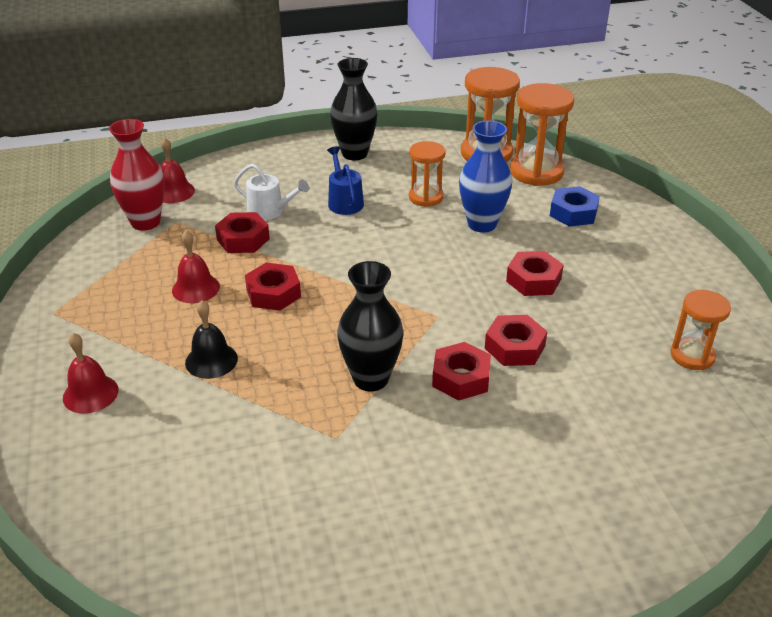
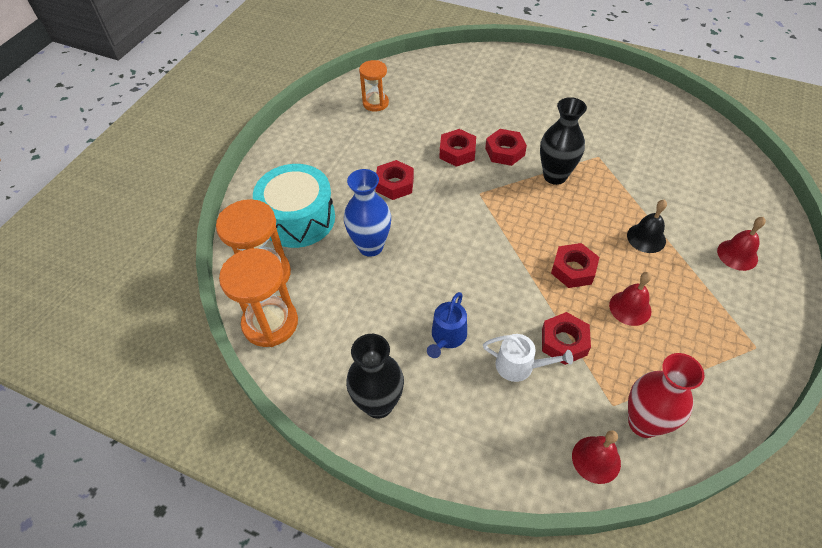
camera: 140 degrees left, 15 degrees up
white watering can [234,164,309,220] -> white watering can turned 135 degrees clockwise [483,334,573,382]
orange hourglass [409,141,446,207] -> none
blue nut [550,186,600,227] -> turquoise drum [253,164,335,248]

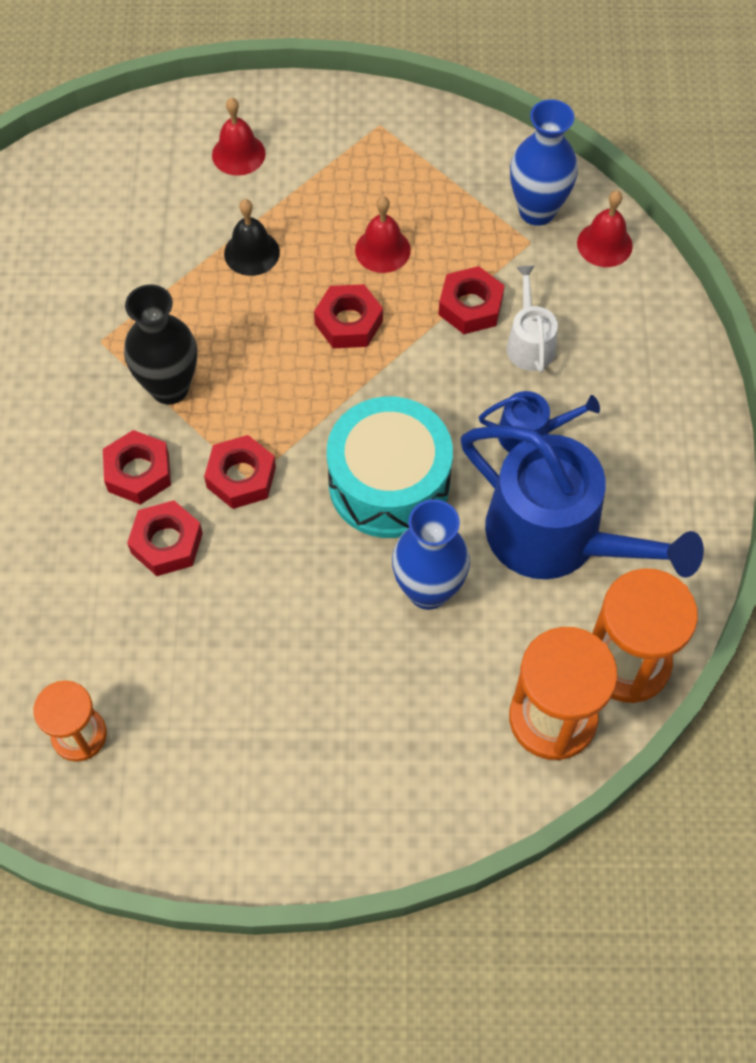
camera: 115 degrees left, 10 degrees up
turquoise drum [253,164,335,248] -> turquoise drum moved to [327,396,453,538]
black vase [346,334,404,419] -> none
red nut [375,160,414,200] -> red nut moved to [204,435,276,509]
red vase [628,353,705,438] -> blue vase [510,99,578,226]
none -> blue watering can [461,426,704,579]

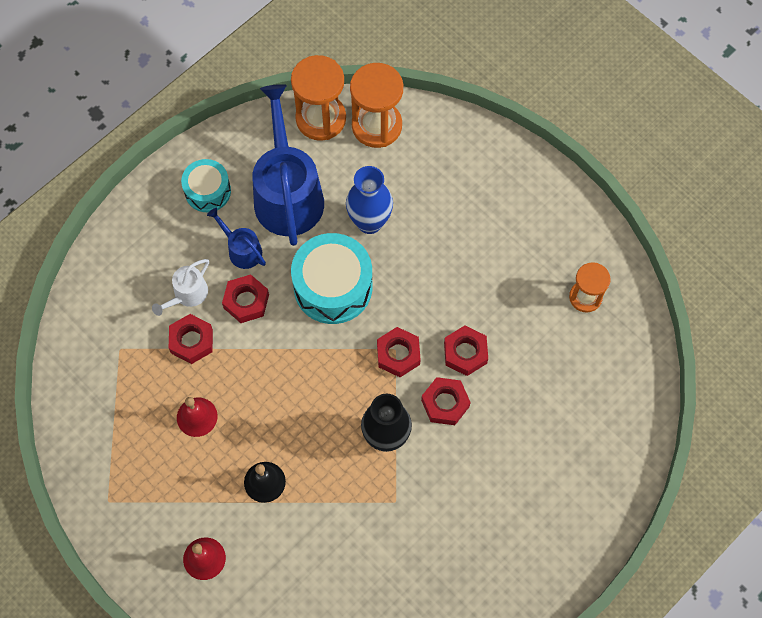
camera: 135 degrees left, 5 degrees up
red nut [314,284,383,348] -> red nut moved to [222,274,269,323]
blue vase [510,99,578,226] -> none
red bell [577,190,633,267] -> none
none -> turquoise drum [181,159,231,212]

